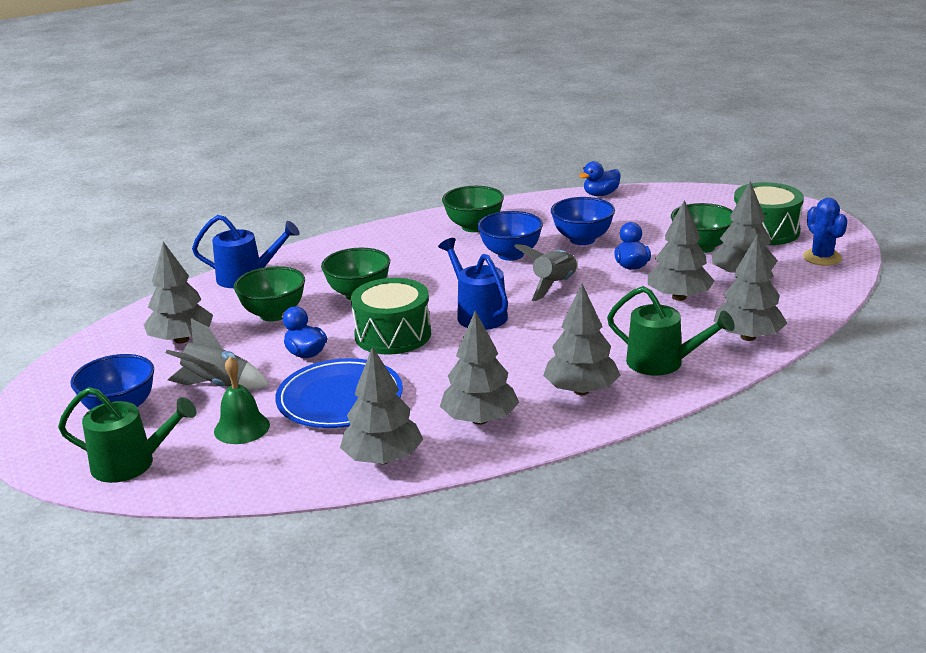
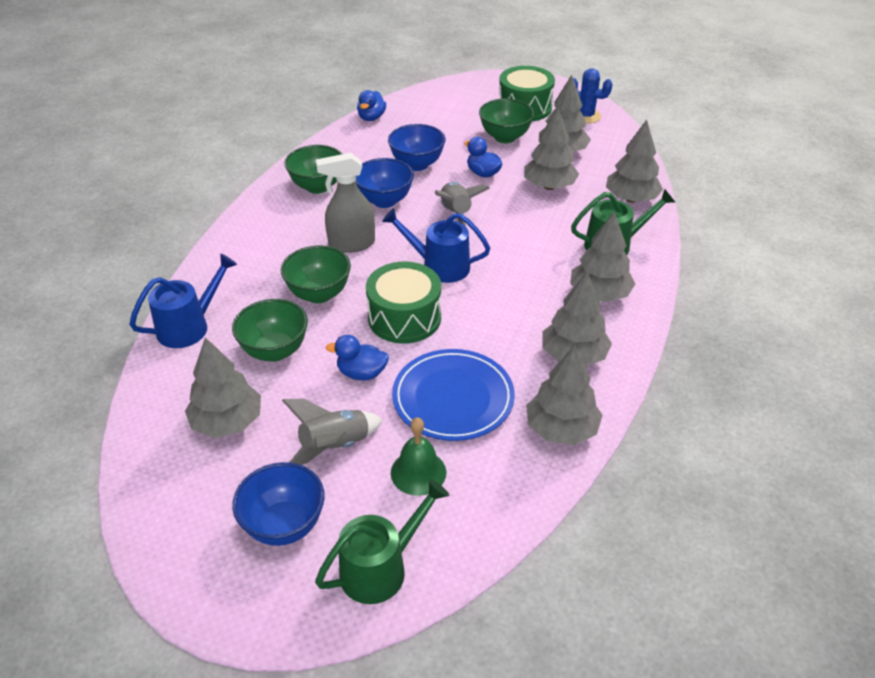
camera: 45 degrees left, 15 degrees up
none -> grey spray bottle [316,153,375,253]

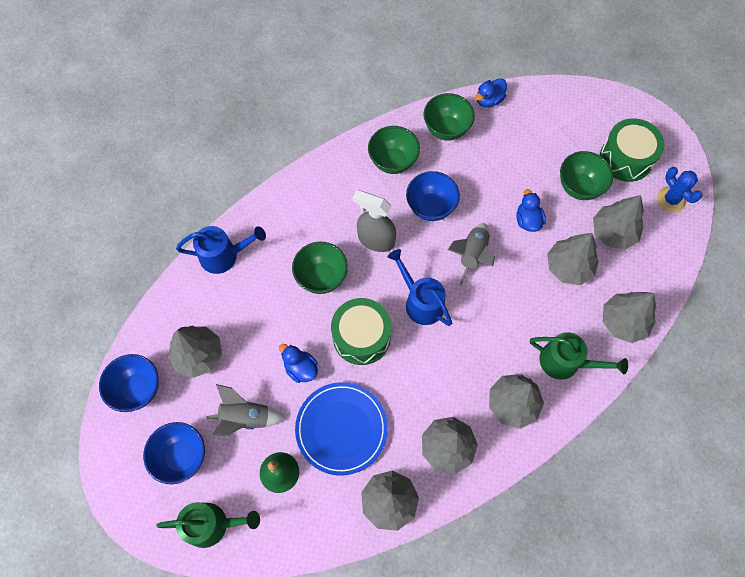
camera: 35 degrees right, 25 degrees up
green bowl [232,299,308,362] -> green bowl moved to [423,93,475,141]
blue bowl [388,124,446,171] -> blue bowl moved to [99,354,159,412]

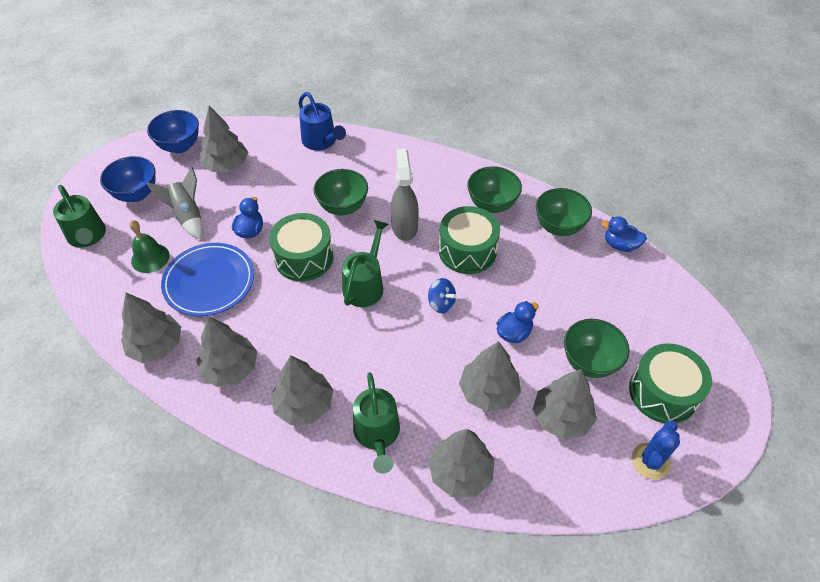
camera: 60 degrees right, 15 degrees down
blue watering can [388,249,452,326] -> green watering can [342,220,389,307]
blue bowl [406,171,460,221] -> green drum [439,206,500,274]
grey rocket [448,223,495,285] -> blue spinning top [428,278,457,313]

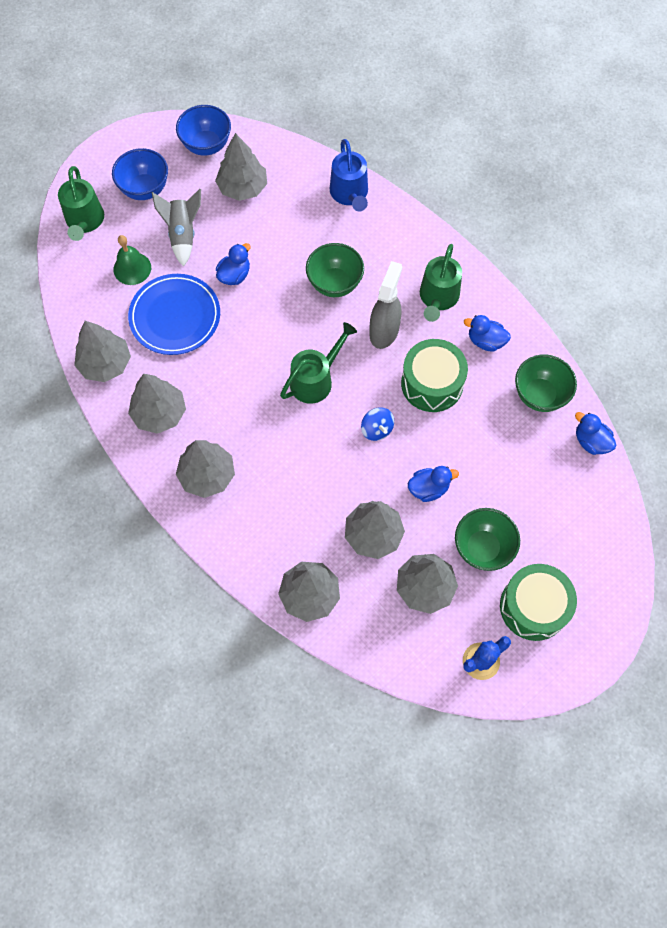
camera: 25 degrees right, 15 degrees up
green drum [269,213,334,282] -> none
green watering can [353,372,400,474] -> green watering can moved to [420,244,462,322]
green bowl [467,166,522,213] -> blue duck [464,315,511,352]

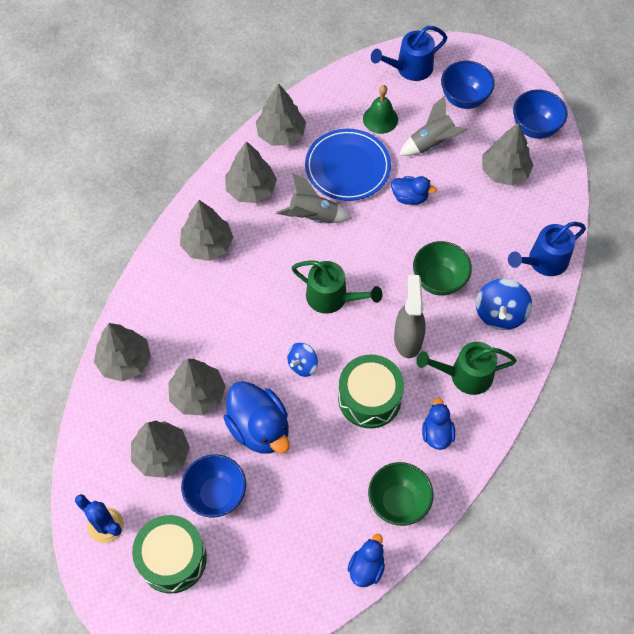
camera: 70 degrees right, 5 degrees down
green watering can [58,166,104,241] -> blue watering can [371,26,447,81]
grey spray bottle [370,261,402,349] -> grey spray bottle turned 90 degrees counterclockwise [394,275,426,358]
blue duck [408,466,459,502] -> blue duck [224,381,290,454], size x1.79
green bowl [455,508,520,571] -> blue bowl [181,454,246,518]
none -> grey rocket [276,173,352,223]
none -> blue spinning top [476,279,532,330]

